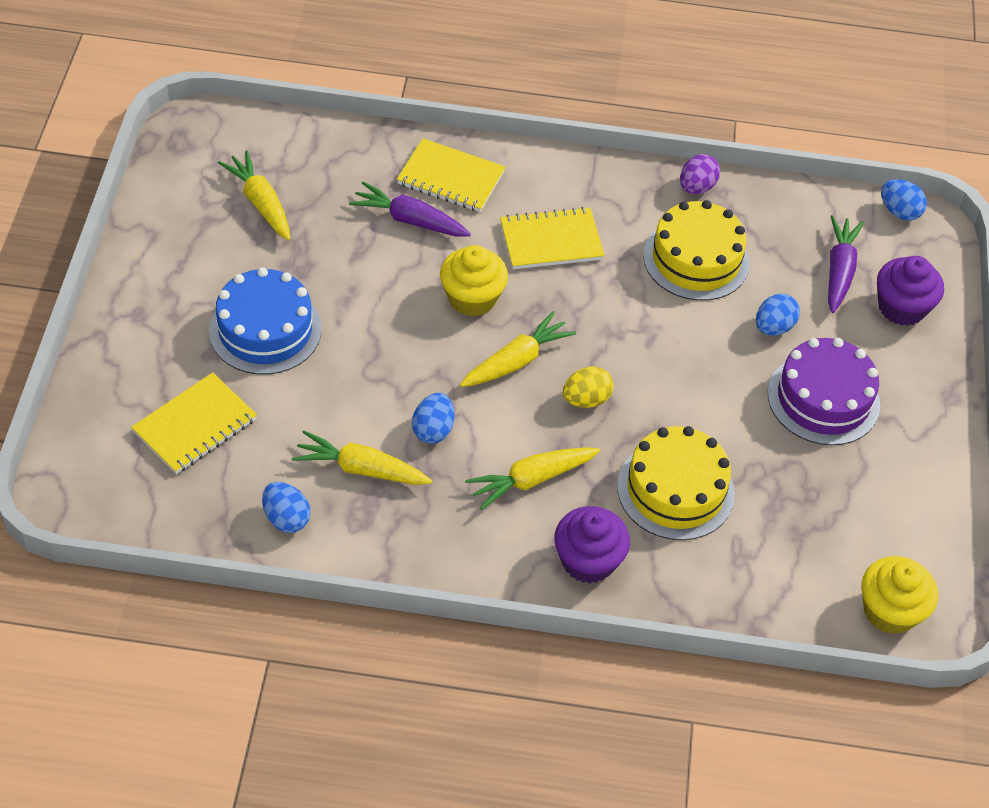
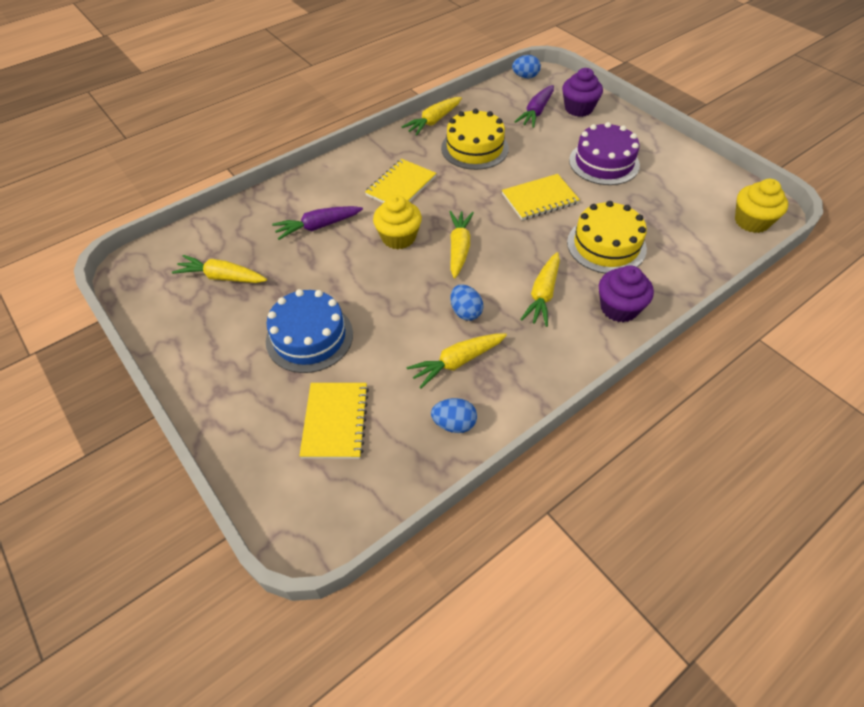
camera: 40 degrees left, 0 degrees up
yellow notebook [397,138,505,212] -> yellow notebook moved to [502,174,580,220]
yellow egg [563,366,614,408] -> none
purple egg [680,154,720,194] -> yellow carrot [402,97,462,136]
blue egg [756,294,800,336] -> none
purple carrot [828,215,864,313] -> purple carrot turned 120 degrees counterclockwise [515,85,554,128]

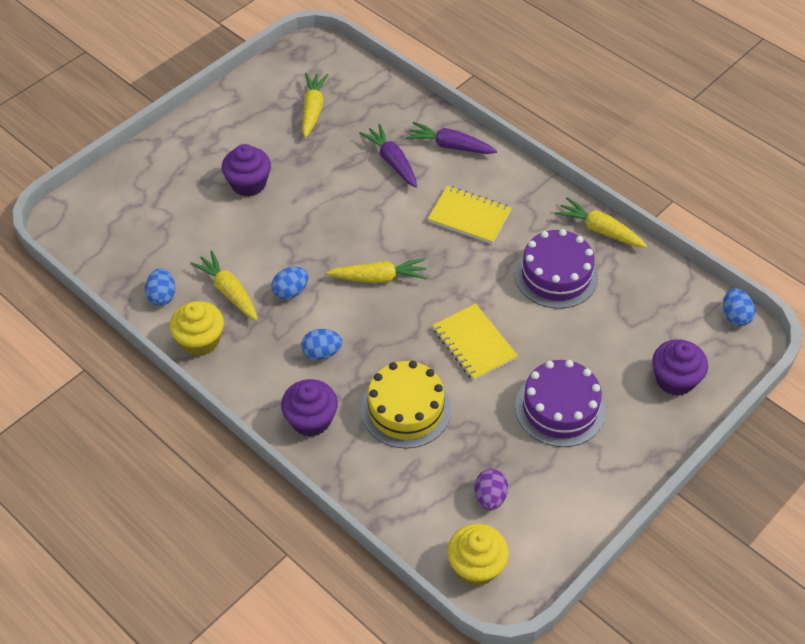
camera: 80 degrees right, 0 degrees up
blue cake [266,289,353,373] -> purple cupcake [222,144,271,197]
yellow notebook [299,383,369,459] -> none
yellow cupcake [373,195,422,250] -> yellow cupcake moved to [170,301,224,356]
yellow cake [441,109,509,170] -> purple cake [515,229,598,309]
purple carrot [515,85,554,128] -> purple carrot moved to [406,122,497,154]
yellow carrot [520,252,560,327] -> blue egg [301,329,342,360]
none -> purple egg [474,469,508,511]

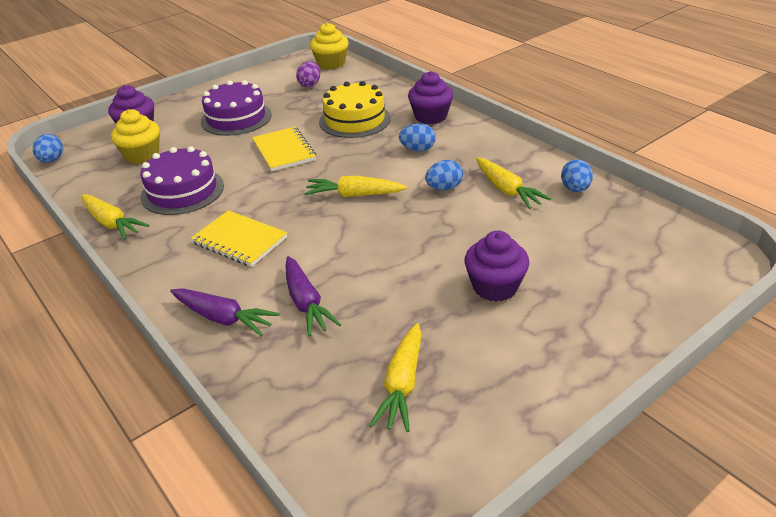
camera: 170 degrees left, 15 degrees down
yellow cupcake [170,301,224,356] -> yellow cupcake moved to [111,109,160,164]

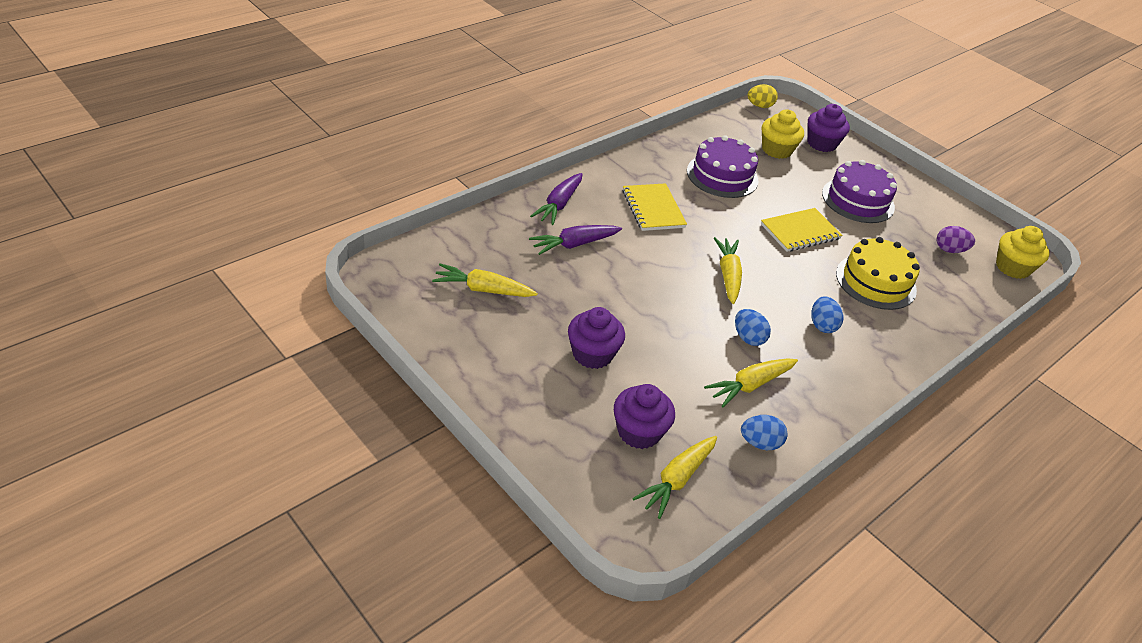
camera: 80 degrees right, 5 degrees up
blue egg [33,134,63,163] -> yellow egg [748,84,778,108]
yellow carrot [81,195,149,240] -> yellow carrot moved to [632,436,717,519]
yellow notebook [190,210,287,267] -> yellow notebook turned 45 degrees counterclockwise [623,183,687,231]
purple cupcake [408,71,453,124] -> purple cupcake moved to [614,384,675,449]

